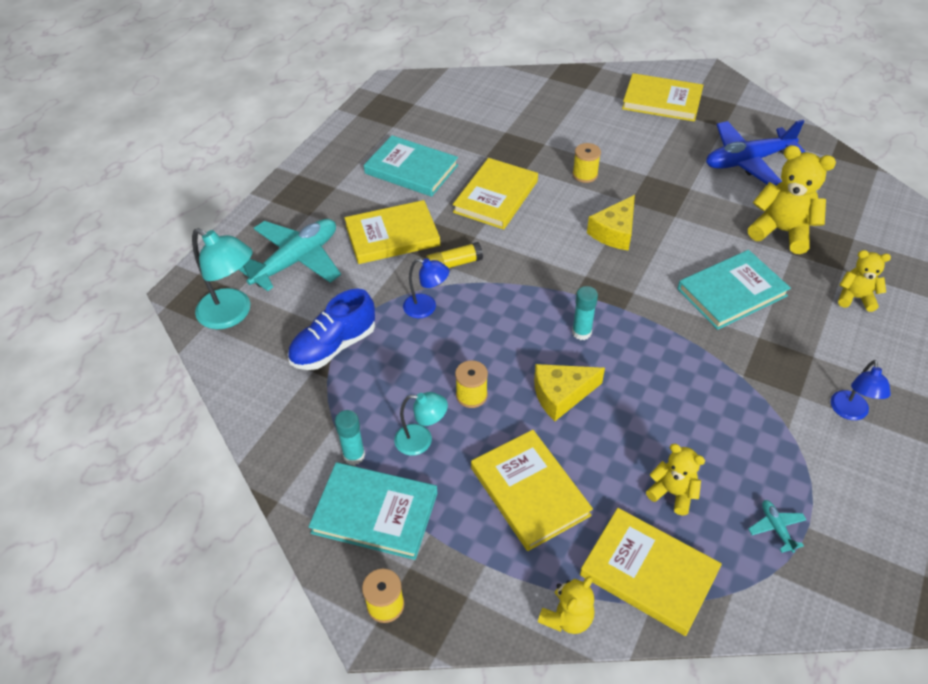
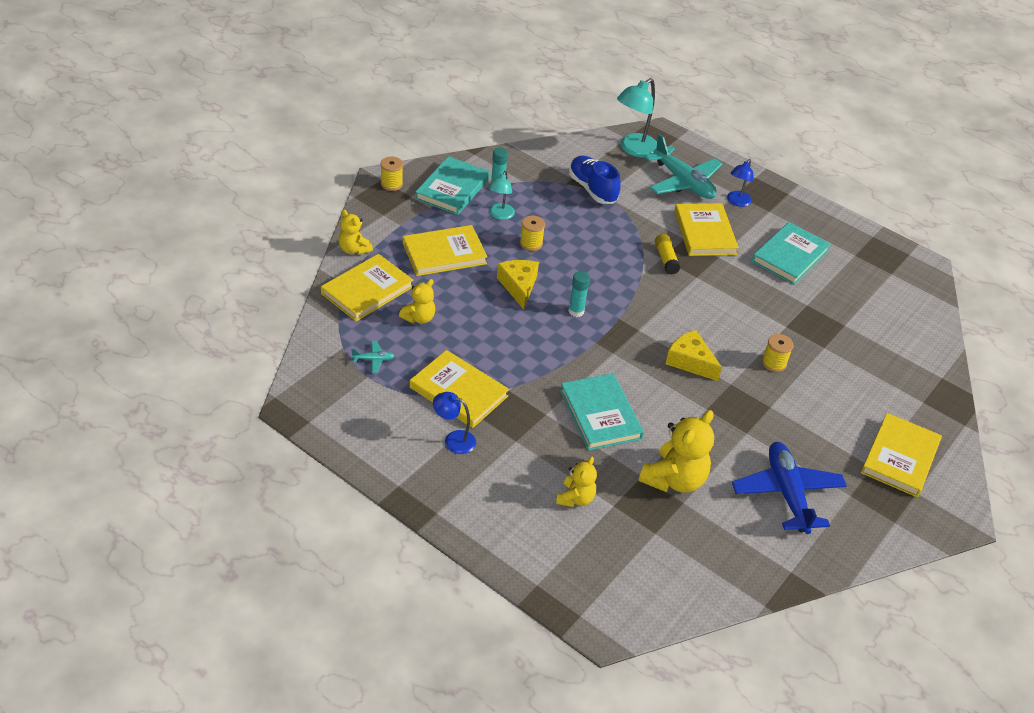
camera: 95 degrees right, 5 degrees down
blue lamp [403,258,449,318] -> blue lamp moved to [727,159,753,207]
yellow book [453,158,538,230] -> yellow book moved to [410,350,509,428]

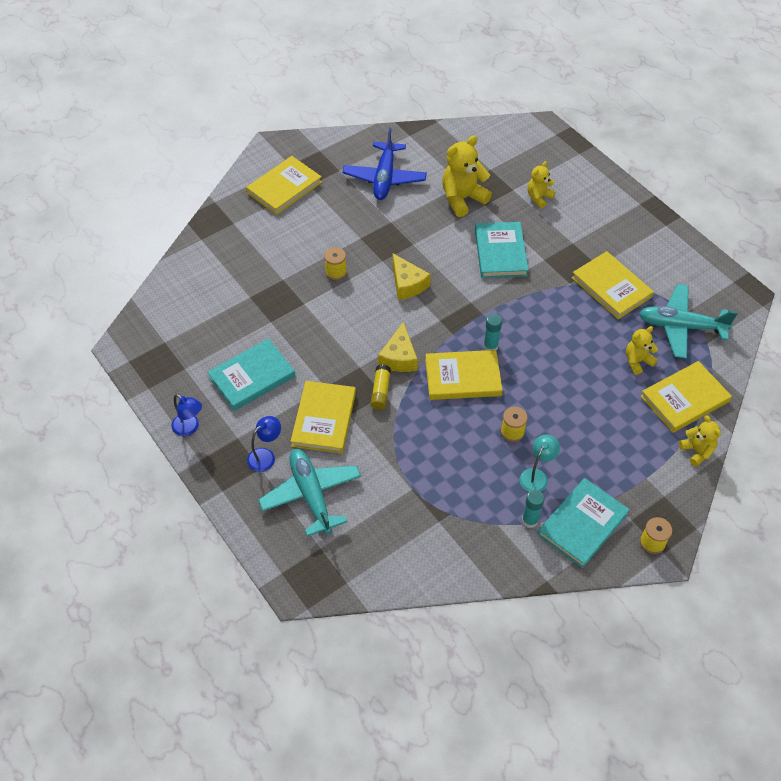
camera: 160 degrees left, 10 degrees up
turquoise plane [351,341,394,373] -> turquoise plane [639,284,738,359], size x2.47
yellow book [403,225,487,276] -> yellow book moved to [425,350,503,400]
blue lamp [433,392,476,454] -> blue lamp moved to [171,394,202,436]
yellow cheese [497,260,539,309] -> yellow cheese moved to [378,322,418,372]
blue shoe [569,156,621,204] -> none
turquoise lamp [617,78,657,158] -> none

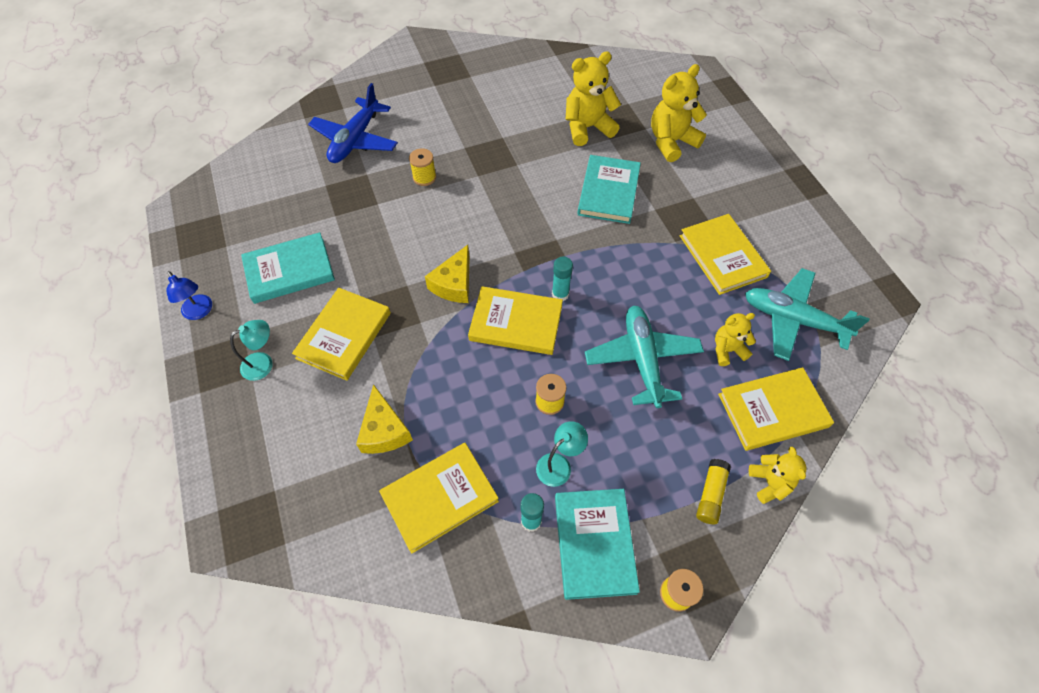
camera: 15 degrees right, 5 degrees up
yellow book [246,156,322,215] -> yellow book moved to [379,443,499,553]
blue lamp [247,416,281,472] -> turquoise lamp [230,320,273,381]
turquoise plane [258,449,361,537] -> turquoise plane moved to [585,306,704,408]
blue plane [342,128,427,200] -> blue plane moved to [308,83,398,163]
yellow glue stick [370,364,391,410] -> yellow glue stick moved to [696,459,731,524]
yellow cheese [392,253,431,300] -> yellow cheese moved to [356,384,413,454]
yellow teddy bear [527,161,556,208] -> yellow teddy bear [651,64,707,162], size x1.72
turquoise book [537,478,630,568] -> turquoise book turned 60 degrees counterclockwise [555,489,640,600]

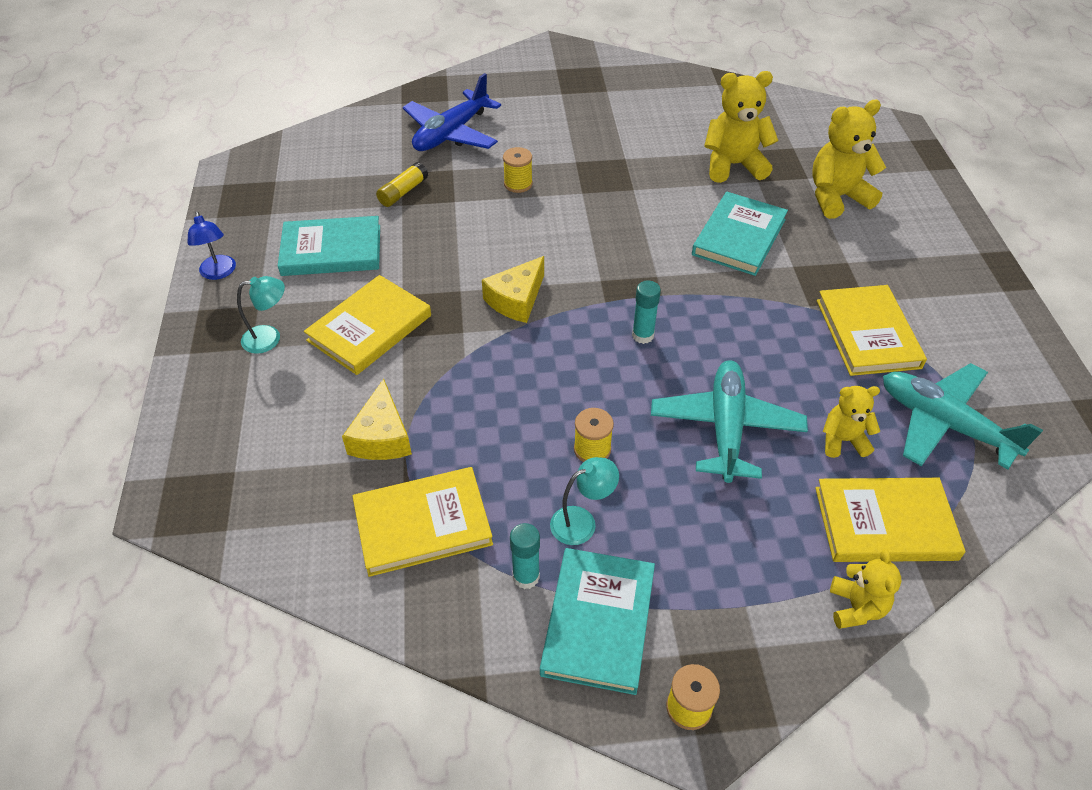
camera: 15 degrees right, 10 degrees down
yellow book [468,286,563,355] -> none
yellow glue stick [696,459,731,524] -> yellow glue stick moved to [376,162,428,207]

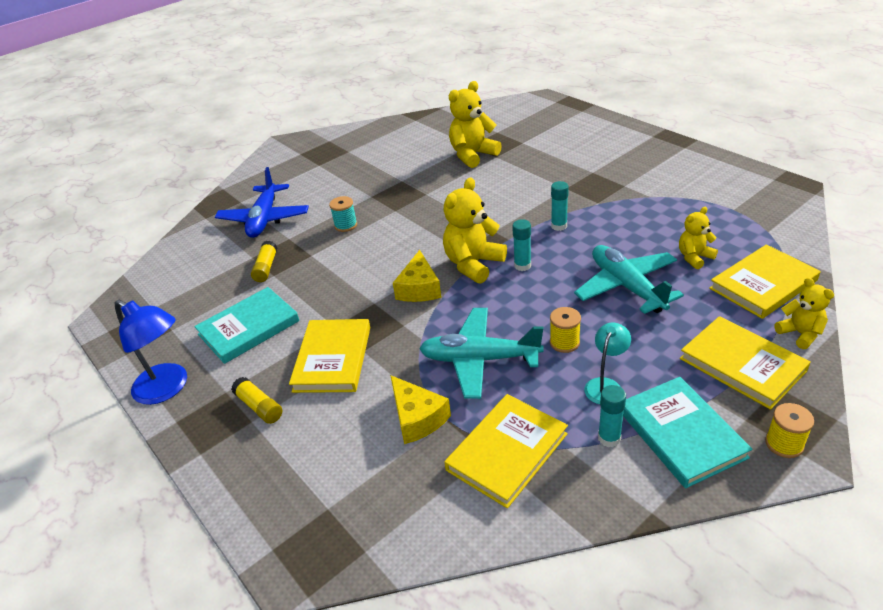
camera: 30 degrees left, 10 degrees down
blue lamp [187,211,236,280] -> blue lamp [115,300,187,405], size x1.65
turquoise lamp [237,276,285,354] -> yellow glue stick [231,377,282,424]
yellow spool [503,147,533,193] -> turquoise spool [329,196,357,232]
turquoise book [692,192,788,276] -> none
yellow teddy bear [812,100,886,219] -> yellow teddy bear moved to [443,177,507,284]
yellow book [817,285,927,376] -> yellow book moved to [680,316,811,410]
turquoise plane [883,363,1043,469] -> turquoise plane moved to [419,308,543,399]
none -> turquoise glue stick [551,181,569,231]

